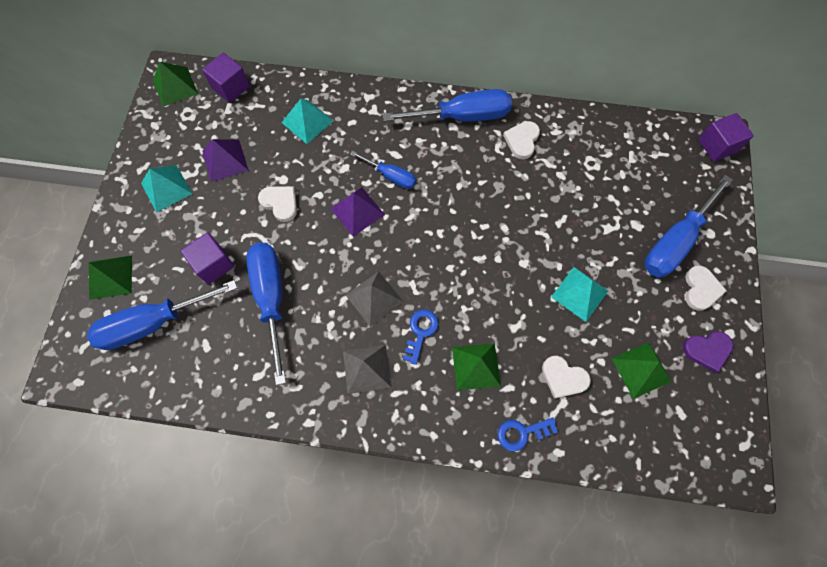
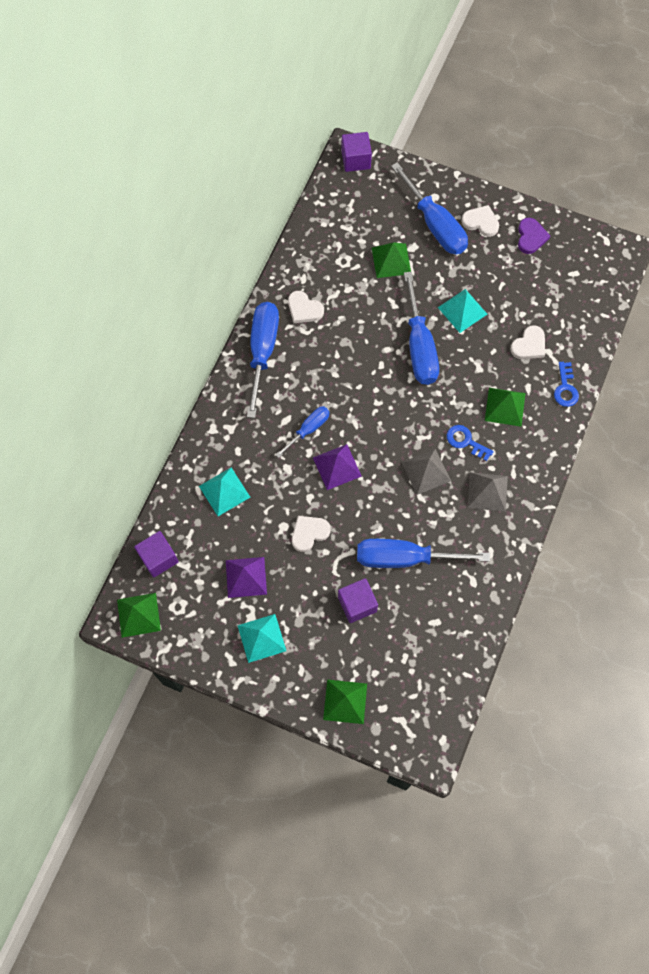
camera: 75 degrees left, 0 degrees up
blue screwdriver [87,280,237,350] -> blue screwdriver moved to [404,272,439,385]
green pyramid [611,342,671,399] -> green pyramid moved to [372,242,411,278]

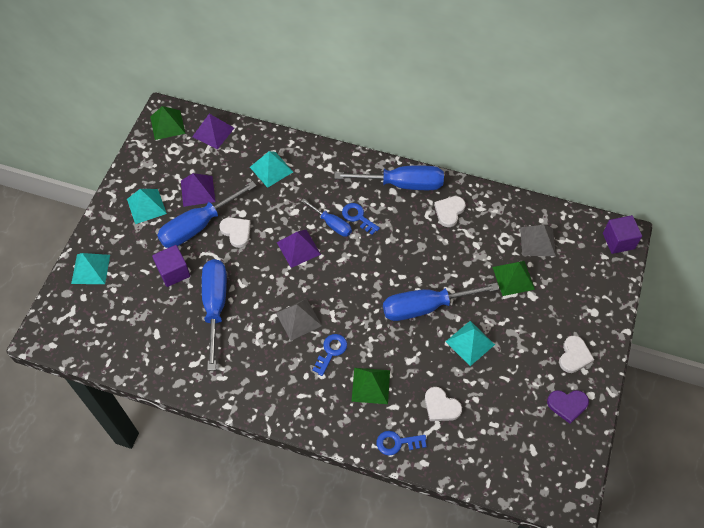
camera: 85 degrees right, 10 degrees down
purple cube [134,531,178,578] -> purple pyramid [192,114,234,149]
green pyramid [323,680,367,724] -> turquoise pyramid [71,253,110,284]
blue screwdriver [391,162,468,255] -> blue screwdriver moved to [157,181,257,248]
grey pyramid [468,472,508,512] -> grey pyramid moved to [520,225,556,256]
none -> blue key [342,203,380,235]

